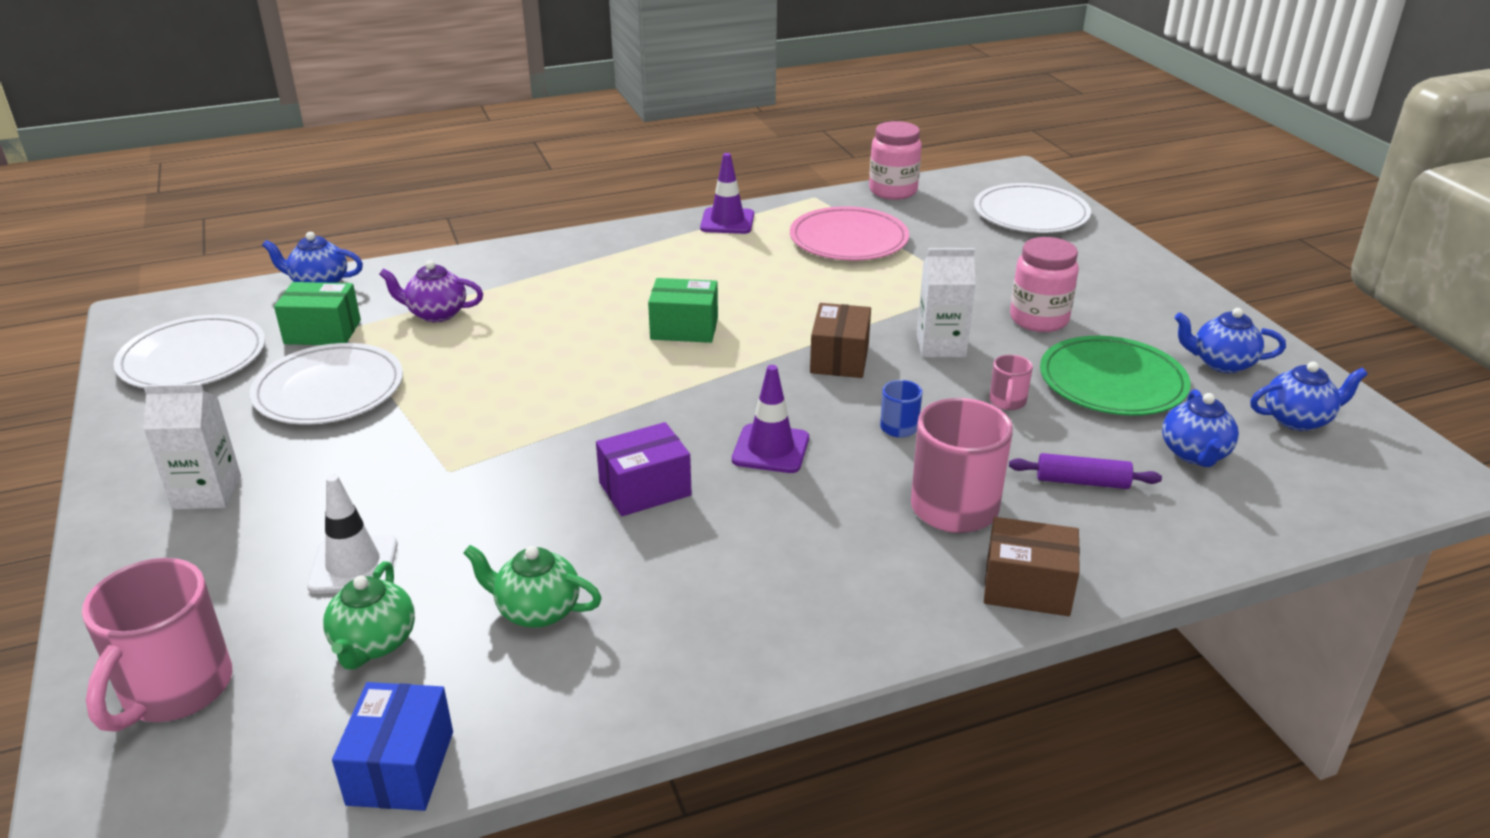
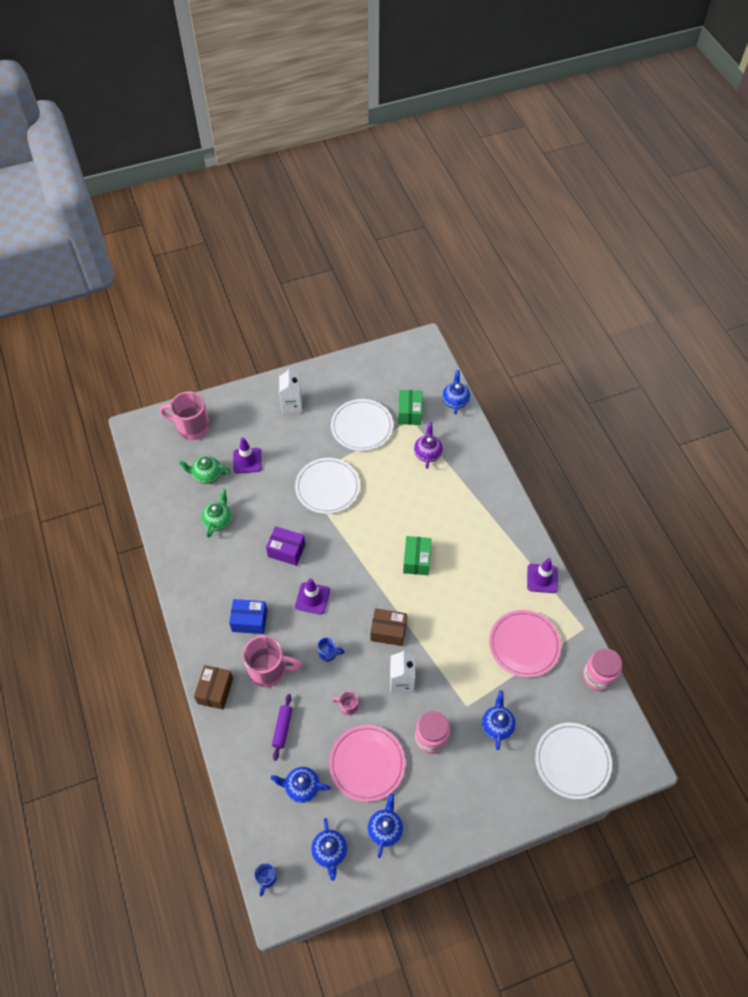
camera: 90 degrees right, 25 degrees up
white plate [114,315,265,388] -> white plate moved to [295,458,360,514]
white traffic cone [307,474,398,594] -> purple traffic cone [233,437,262,473]
blue box [332,682,453,811] -> blue box moved to [229,599,267,634]
purple box [596,422,692,516] -> purple box turned 45 degrees counterclockwise [266,526,305,566]
green plate [1040,336,1191,416] -> pink plate [329,725,405,802]
none -> blue mug [254,863,277,896]
none -> blue teapot [482,690,516,750]

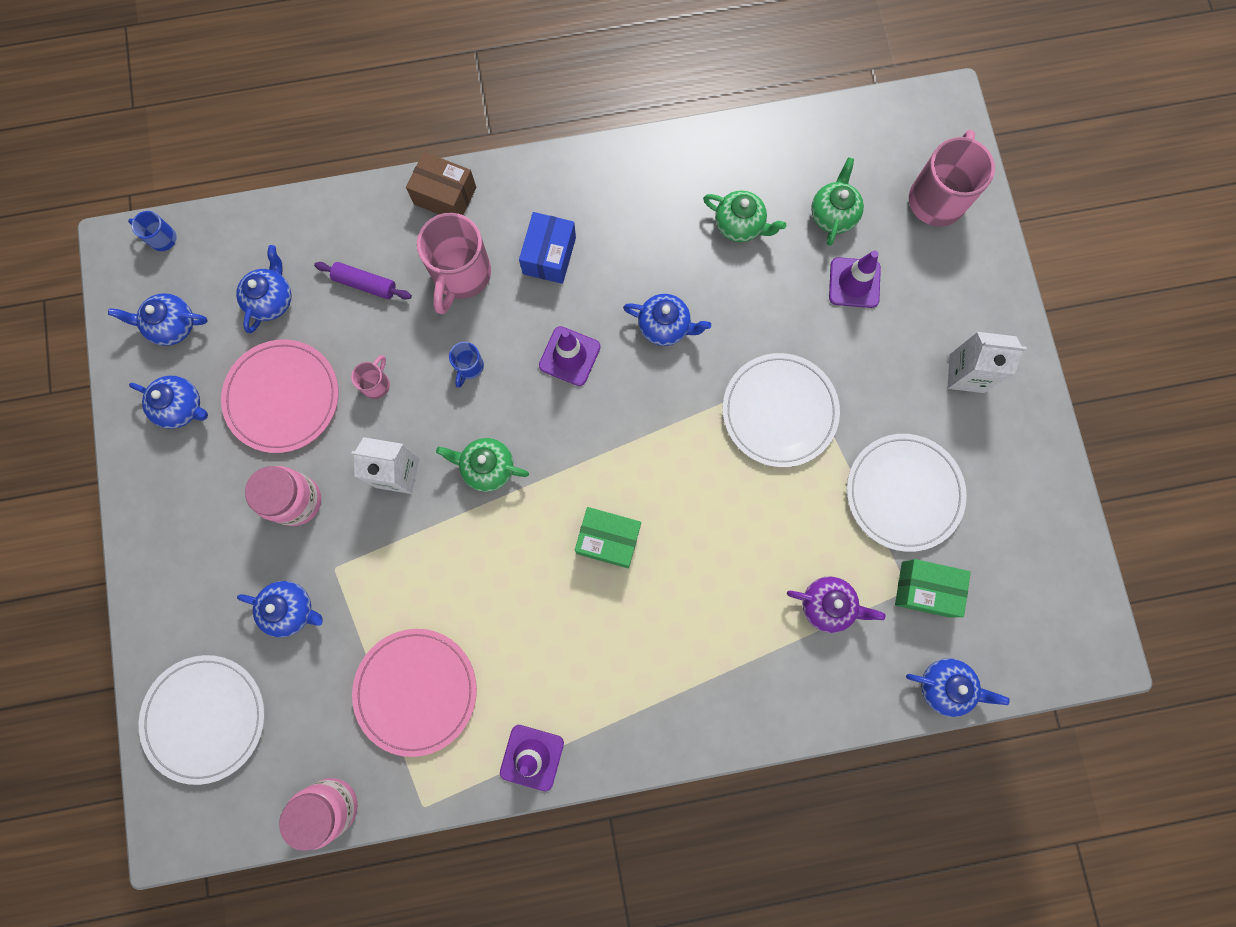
camera: 100 degrees right, 20 degrees up
purple box [266,526,305,566] -> blue teapot [623,294,711,346]
brown box [370,608,407,646] -> green teapot [436,438,529,492]

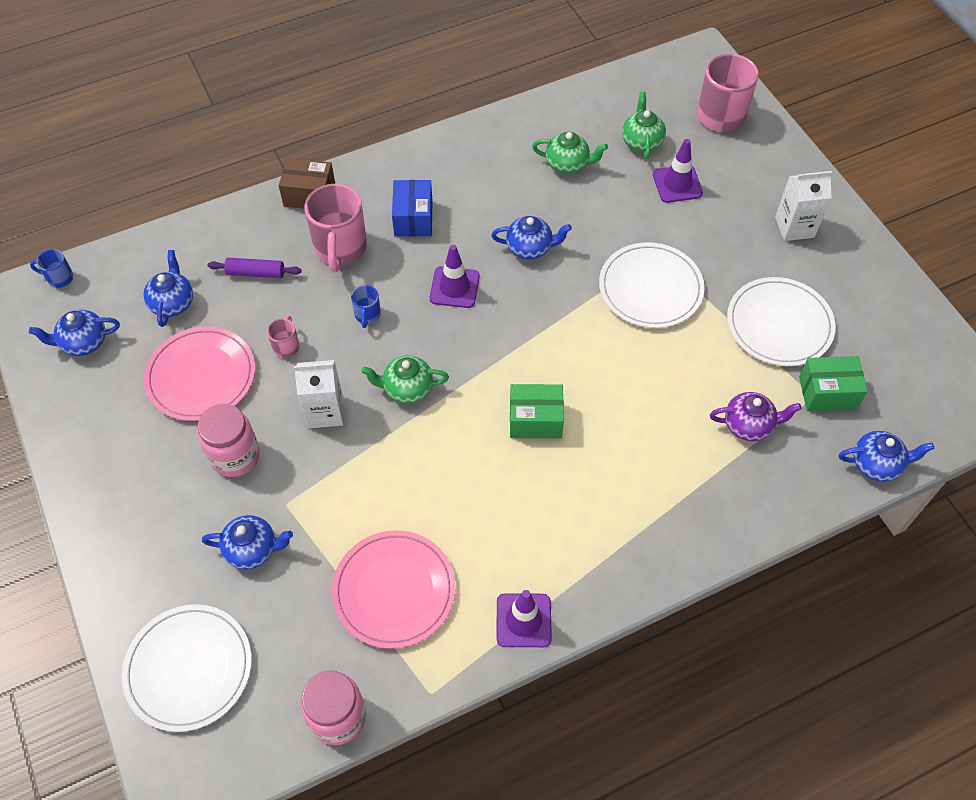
camera: 15 degrees left, 20 degrees down
blue teapot [129,376,208,429] -> none

